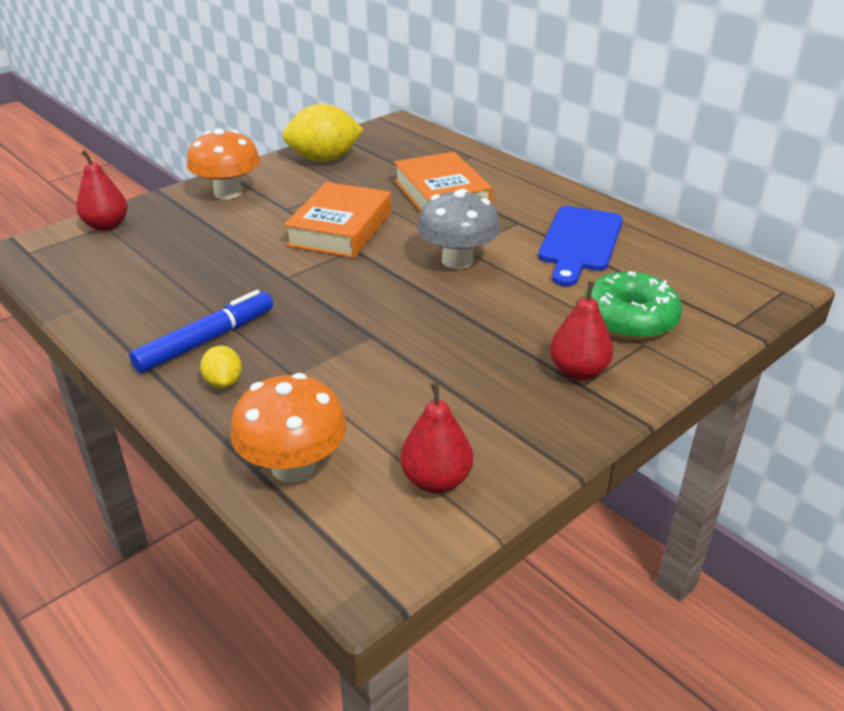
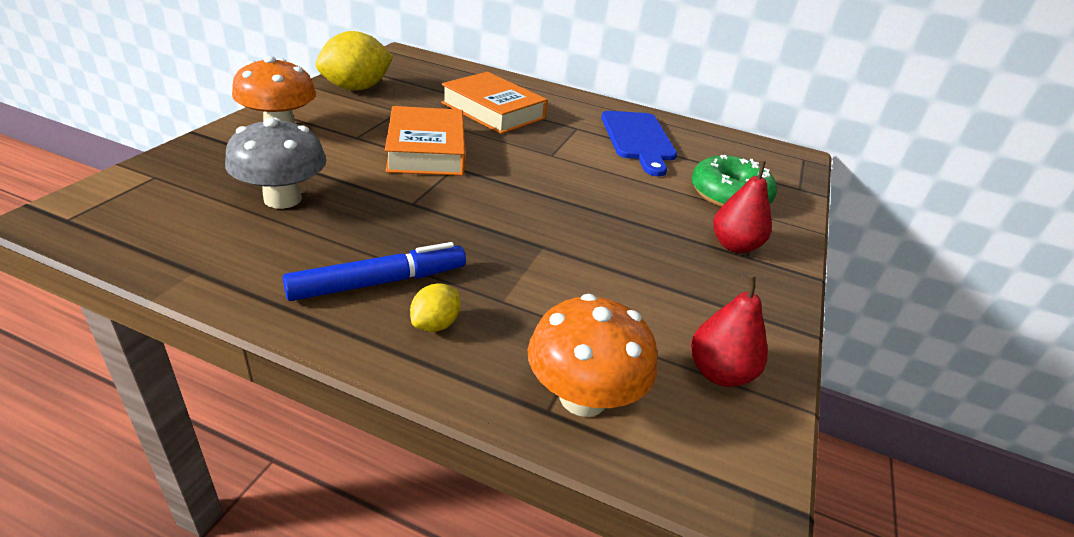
camera: 30 degrees left, 0 degrees up
red pear [76,150,128,231] -> none
blue marker [129,290,273,373] -> blue marker turned 45 degrees clockwise [283,242,466,301]
yellow lemon [200,346,242,389] -> yellow lemon turned 75 degrees clockwise [410,283,461,332]
grey mushroom [417,189,500,269] -> grey mushroom moved to [225,117,326,209]

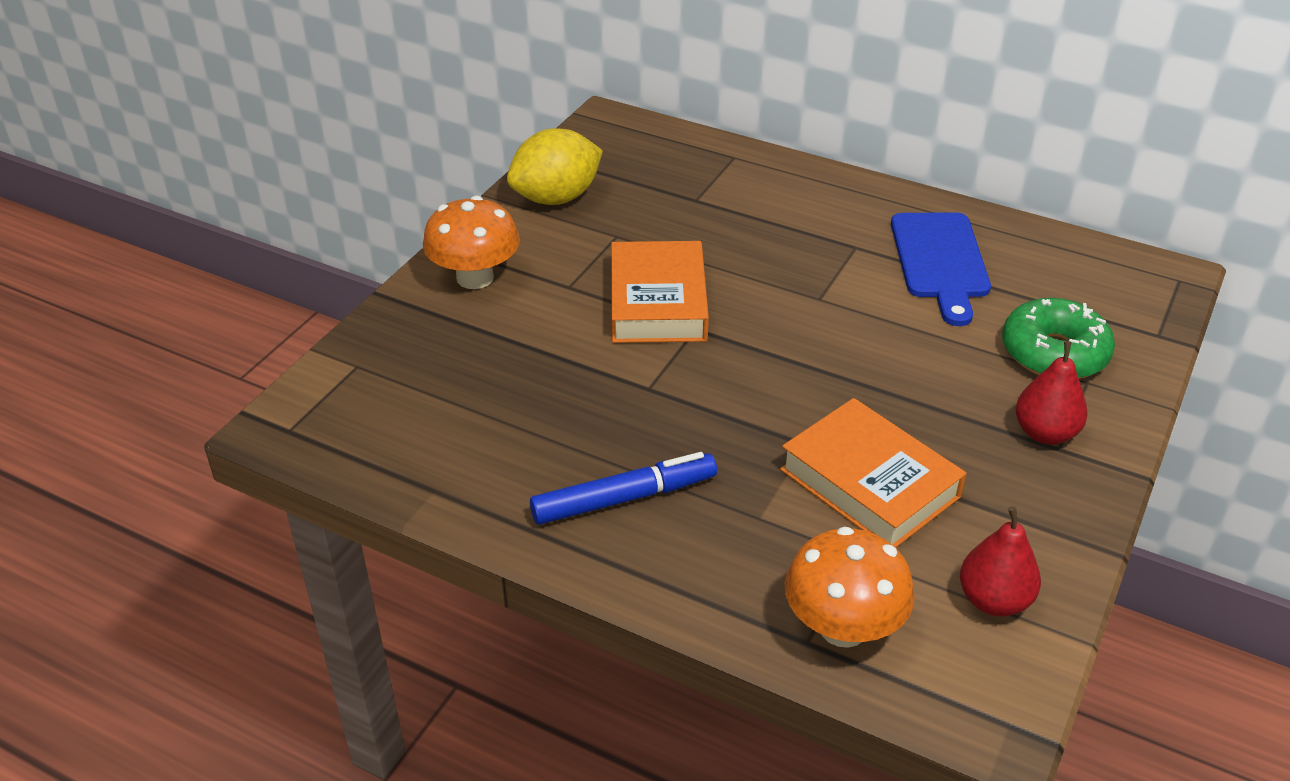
camera: 10 degrees right, 5 degrees up
grey mushroom [225,117,326,209] -> none
yellow lemon [410,283,461,332] -> none
orange book [441,72,548,134] -> orange book moved to [780,398,967,548]

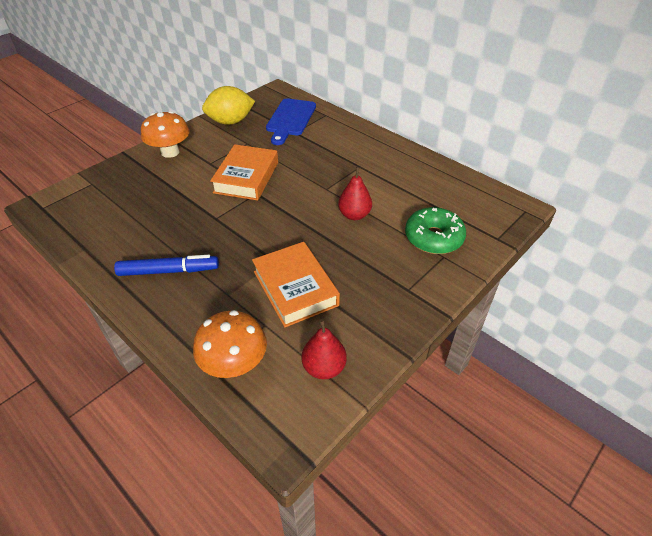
camera: 15 degrees right, 5 degrees up
blue cutting board [891,212,991,326] -> blue cutting board moved to [266,98,316,145]
red pear [1016,341,1088,445] -> red pear moved to [338,167,372,220]

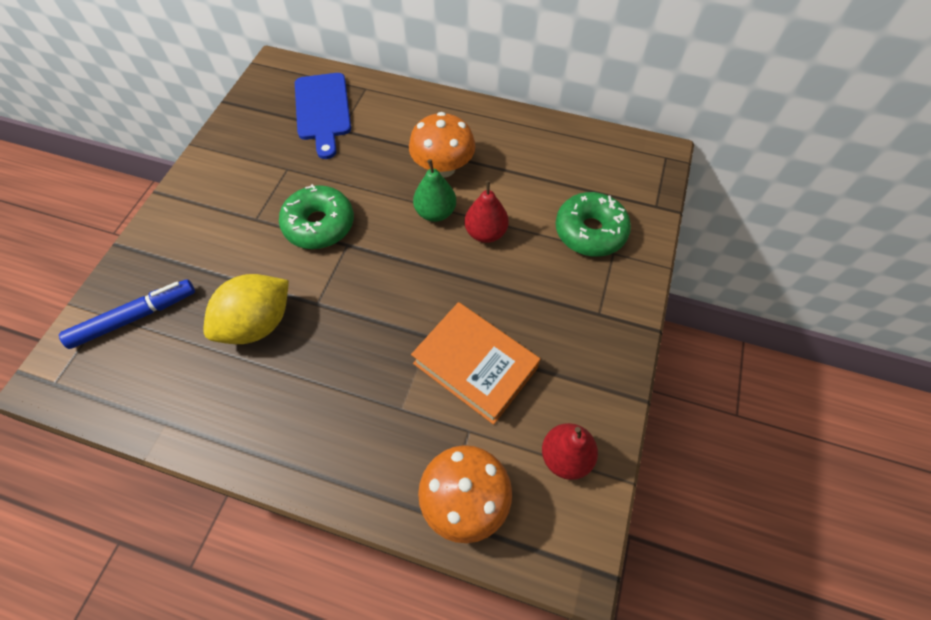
camera: 25 degrees left, 15 degrees up
blue marker [114,255,219,276] -> blue marker moved to [59,279,195,349]
orange mushroom [141,111,190,158] -> orange mushroom moved to [409,112,475,178]
yellow lemon [202,86,255,125] -> yellow lemon moved to [203,274,289,344]
orange book [210,144,278,200] -> green donut [279,184,354,249]
none -> green pear [413,159,456,222]

